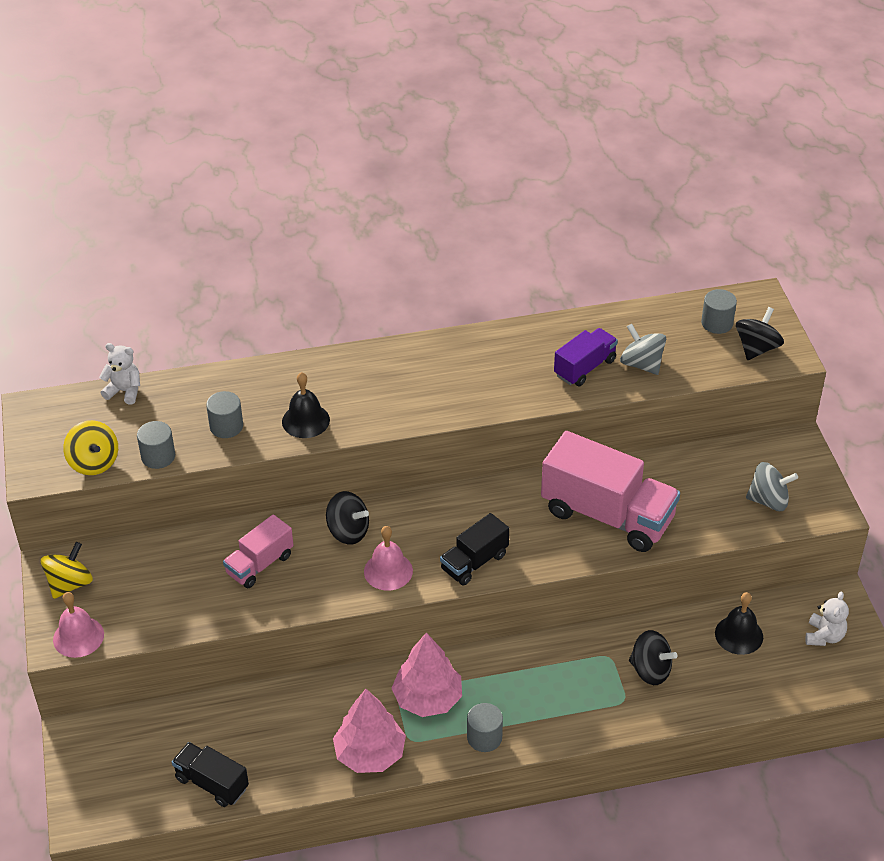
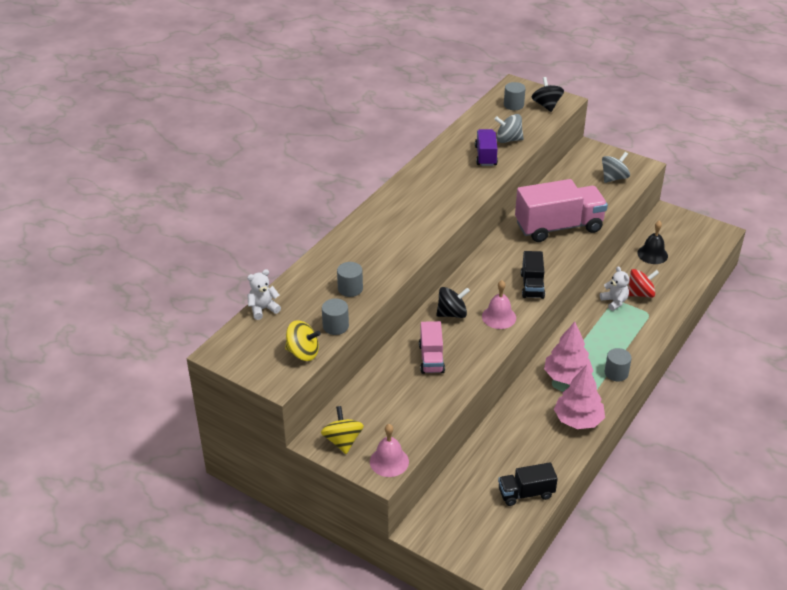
camera: 45 degrees left, 5 degrees down
black bell [282,372,330,438] -> none
black spinning top [629,630,677,685] -> red spinning top [628,269,659,298]
white teddy bear [805,592,849,646] -> white teddy bear moved to [600,266,629,311]

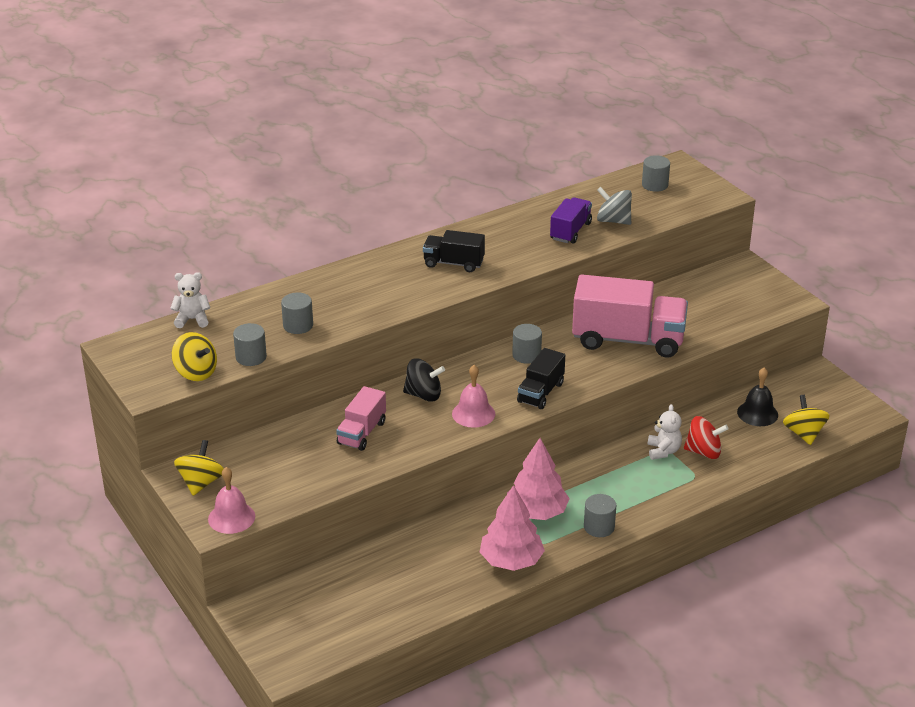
camera: 25 degrees right, 5 degrees down
black truck [498,462,558,506] -> black truck moved to [423,230,485,272]
black spinning top [532,77,564,112] -> none
grey spinning top [602,152,630,183] -> none
none -> grey cylinder [512,324,542,364]
none -> yellow spinning top [783,395,830,445]

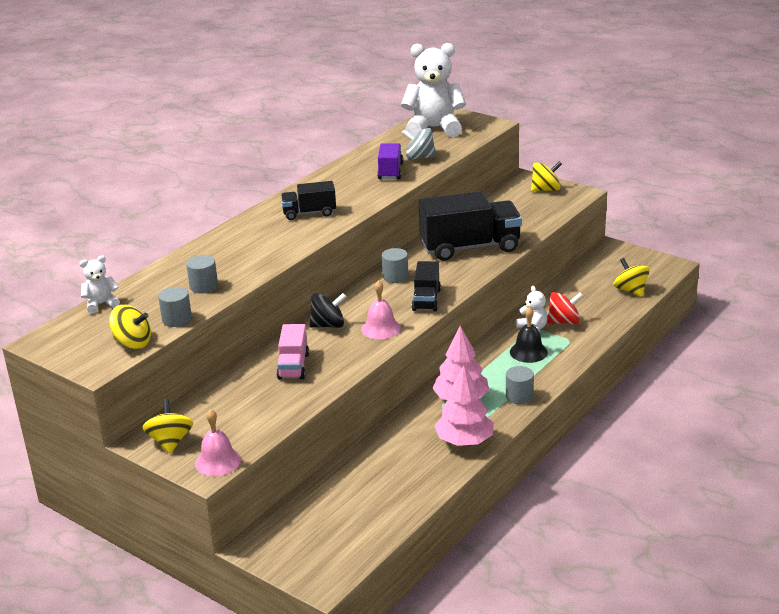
camera: 20 degrees left, 5 degrees down
pink truck [572,274,688,358] -> black truck [419,191,522,261]
grey cylinder [642,156,670,192] -> white teddy bear [401,43,466,137]
black bell [737,368,778,426] -> black bell moved to [510,307,548,363]
none -> yellow spinning top [531,161,562,192]

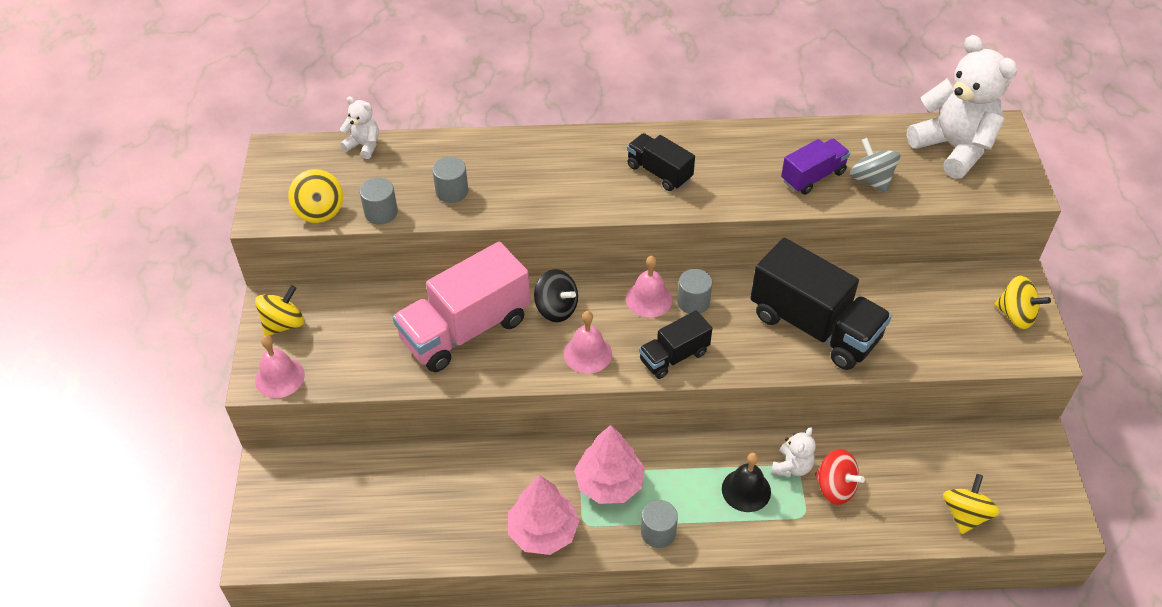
camera: 50 degrees right, 20 degrees up
pink truck [276,324,309,380] -> pink truck [393,242,531,372], size x1.88
none -> pink bell [626,256,673,318]

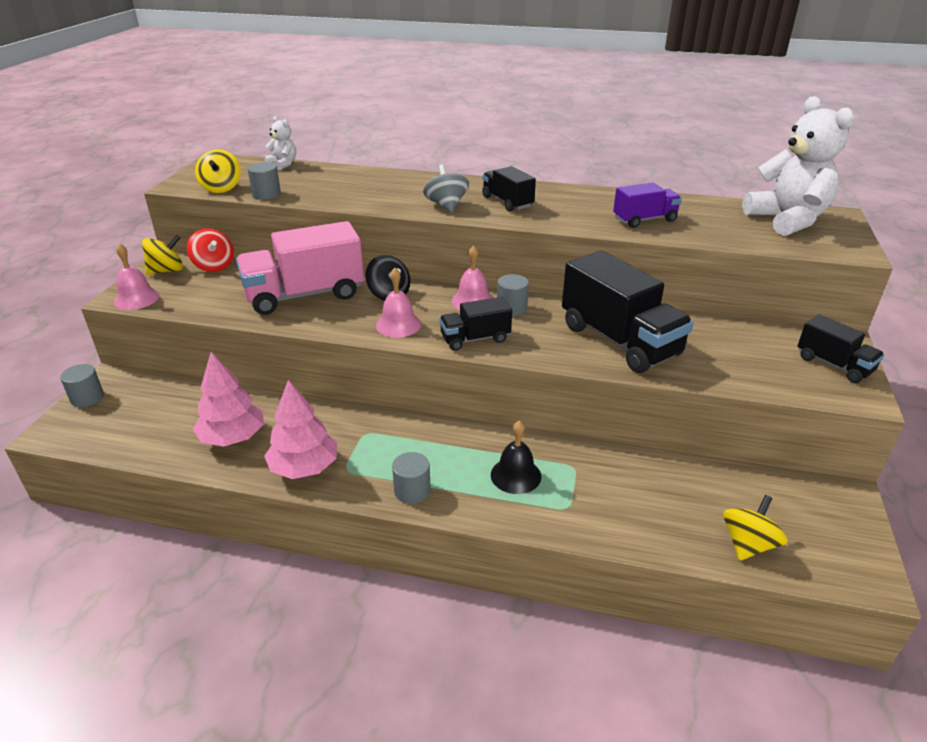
camera: 15 degrees right, 15 degrees down
grey cylinder [432,157,468,203] -> grey cylinder moved to [60,364,104,407]
pink tree [574,425,645,504] -> pink tree moved to [193,352,264,447]
white teddy bear [771,427,816,477] -> none
red spinning top [815,449,865,505] -> red spinning top moved to [187,228,234,272]
grey spinning top [850,138,900,193] -> grey spinning top moved to [423,164,469,212]
yellow spinning top [994,276,1051,329] -> black truck [797,314,885,383]

